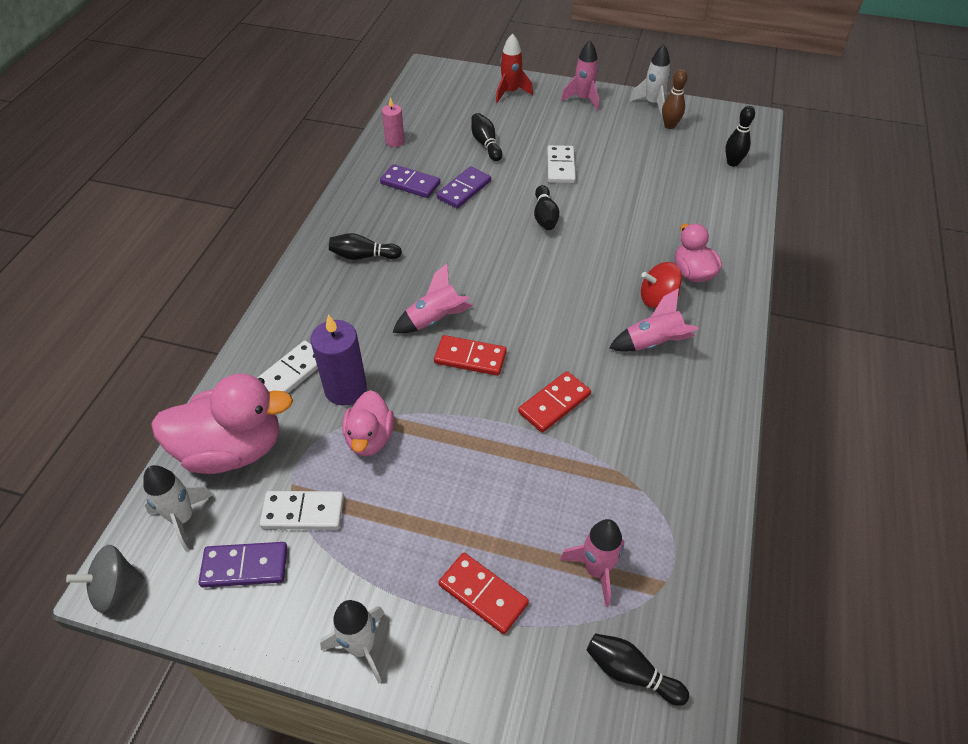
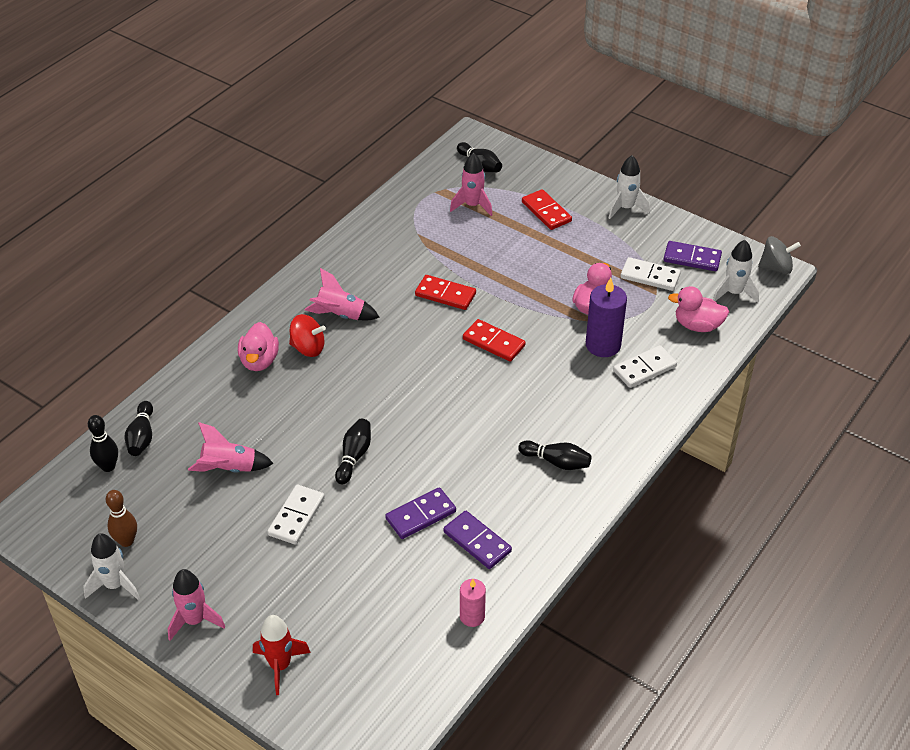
camera: 160 degrees left, 5 degrees down
pink duck [151,374,293,474] -> pink duck [668,286,729,332], size x0.59
pink rocket [393,263,473,334] -> pink rocket moved to [188,422,274,473]
black bowling pin [471,113,502,161] -> black bowling pin moved to [125,401,153,456]
red domino [518,371,591,433] -> red domino turned 45 degrees clockwise [415,275,476,310]

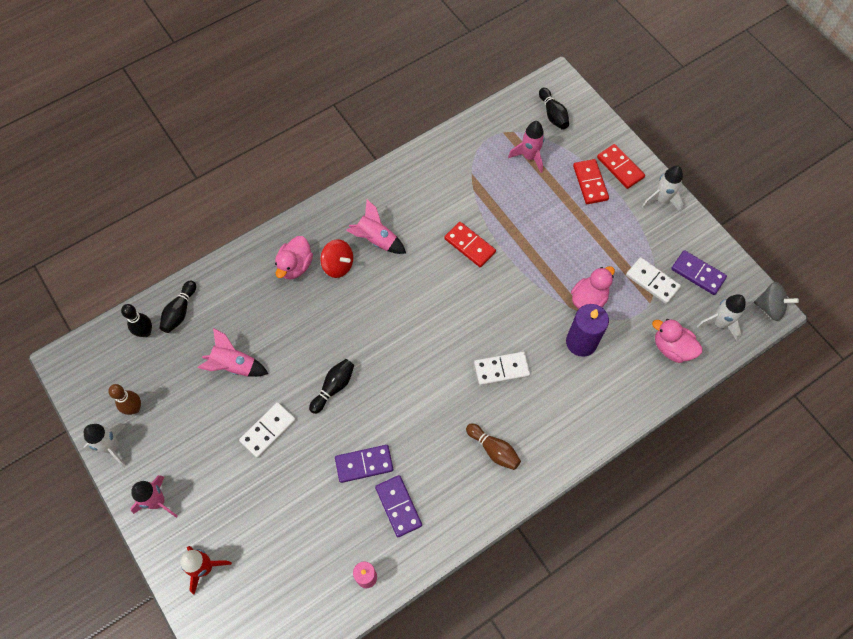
camera: 20 degrees right, 20 degrees up
red domino [463,319,526,362] -> red domino moved to [597,144,645,189]
black bowling pin [518,440,591,470] -> brown bowling pin [466,423,521,470]
white domino [613,345,677,388] -> white domino moved to [474,352,530,386]

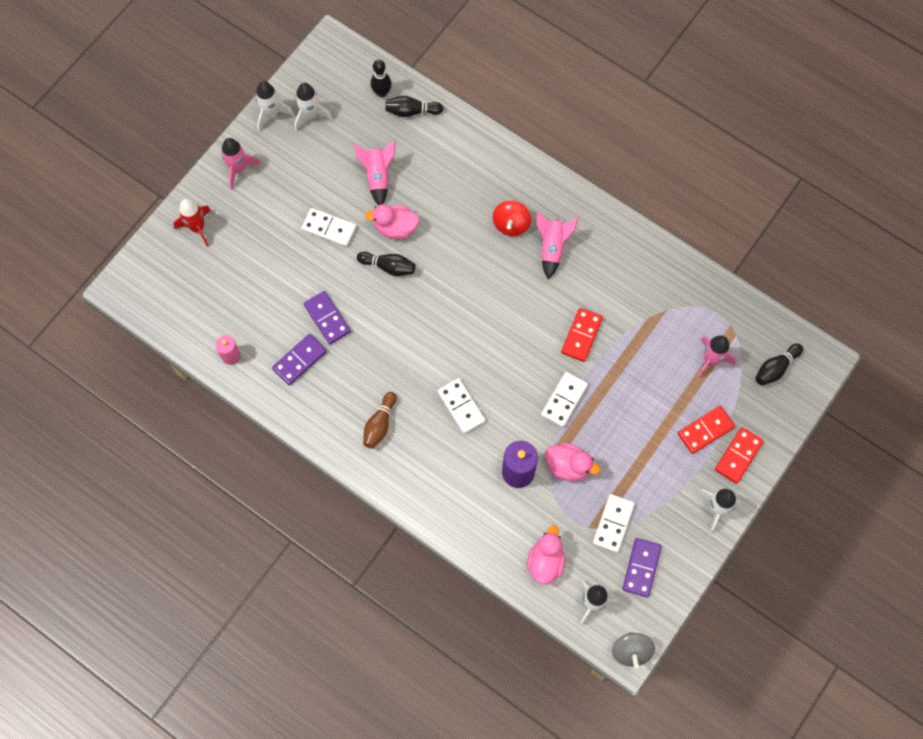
camera: 70 degrees right, 5 degrees up
brown bowling pin [108,384,141,415] -> white rocket [294,83,333,131]
pink duck [275,236,313,280] -> pink duck moved to [365,204,420,239]
none -> white domino [541,372,588,428]

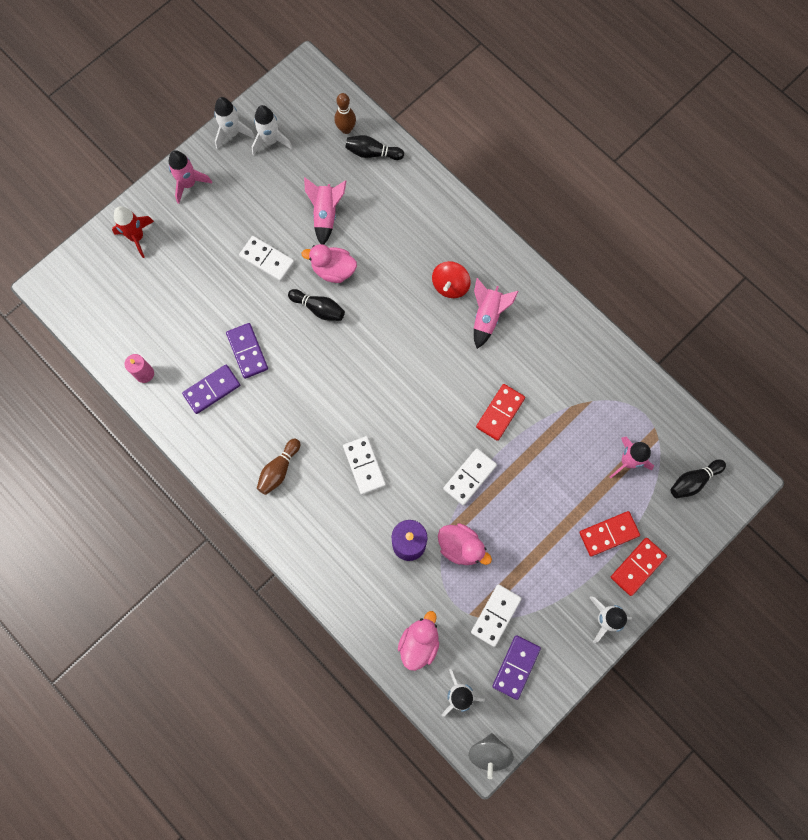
camera: 10 degrees right, 5 degrees up
black bowling pin [371,60,392,97] -> brown bowling pin [334,93,356,134]

